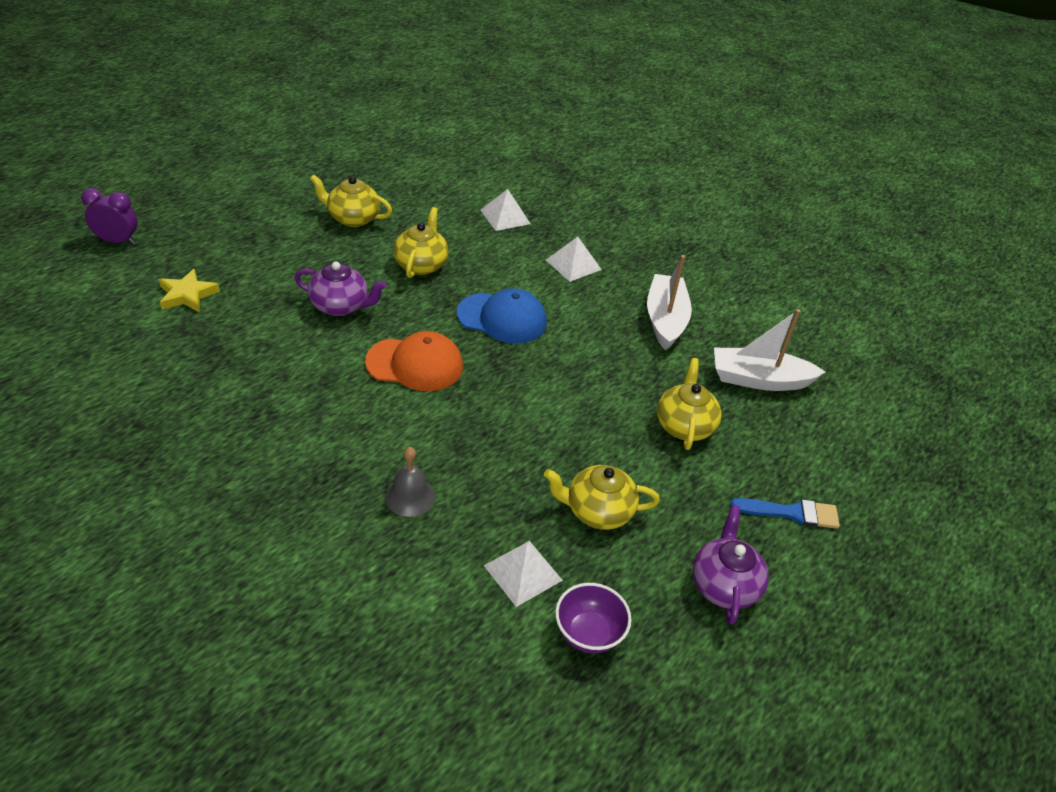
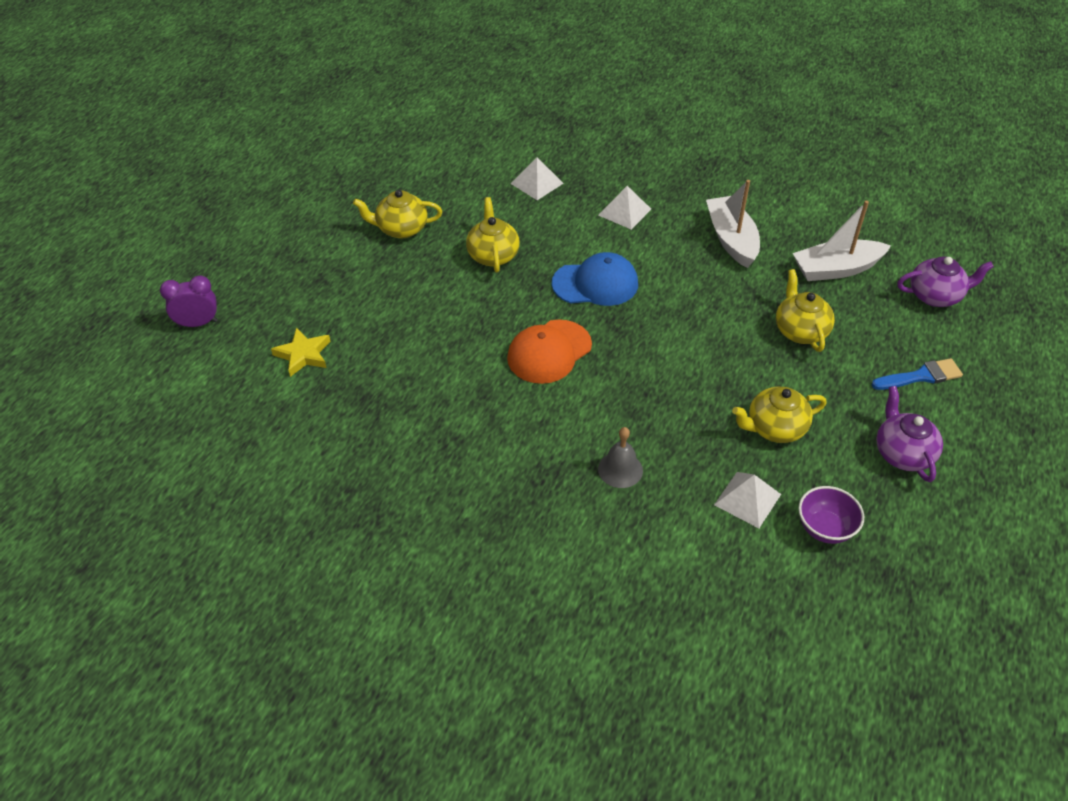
camera: 15 degrees left, 5 degrees up
purple teapot [295,261,386,316] -> purple teapot moved to [897,257,994,307]
orange cap [365,331,463,391] -> orange cap turned 150 degrees clockwise [507,319,592,384]

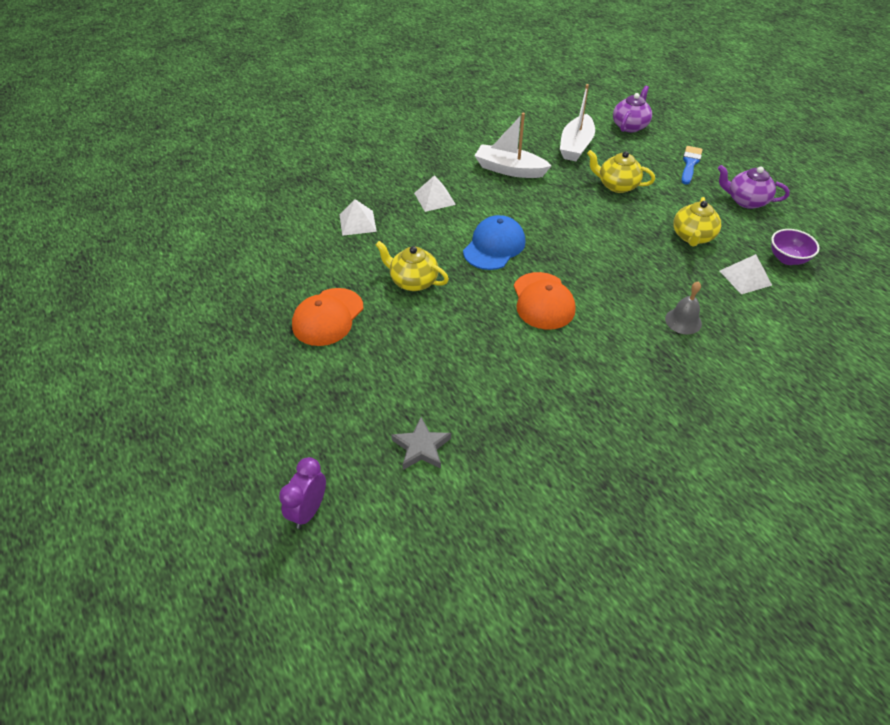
camera: 55 degrees left, 0 degrees up
yellow star [271,328,331,377] -> grey star [391,417,451,470]
yellow teapot [353,190,442,238] -> orange cap [292,288,363,346]

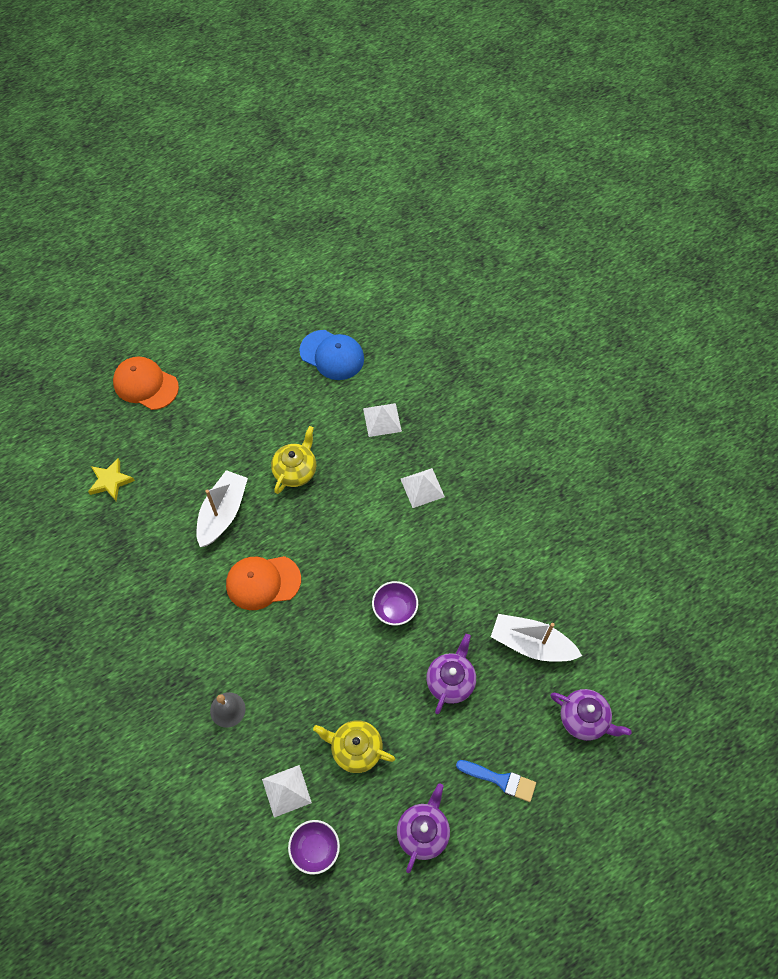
camera: 90 degrees right, 15 degrees up
purple clock [279,457,326,529] -> none
orange cap [292,288,363,346] -> orange cap moved to [113,356,179,410]
grey star [391,417,451,470] -> yellow star [88,458,135,501]
blue cap [463,215,525,270] -> blue cap moved to [299,330,364,380]
white boat [474,113,551,178] -> white boat moved to [196,470,248,547]
yellow teapot [587,150,655,193] -> purple teapot [426,634,476,714]
none -> purple bowl [372,581,418,626]

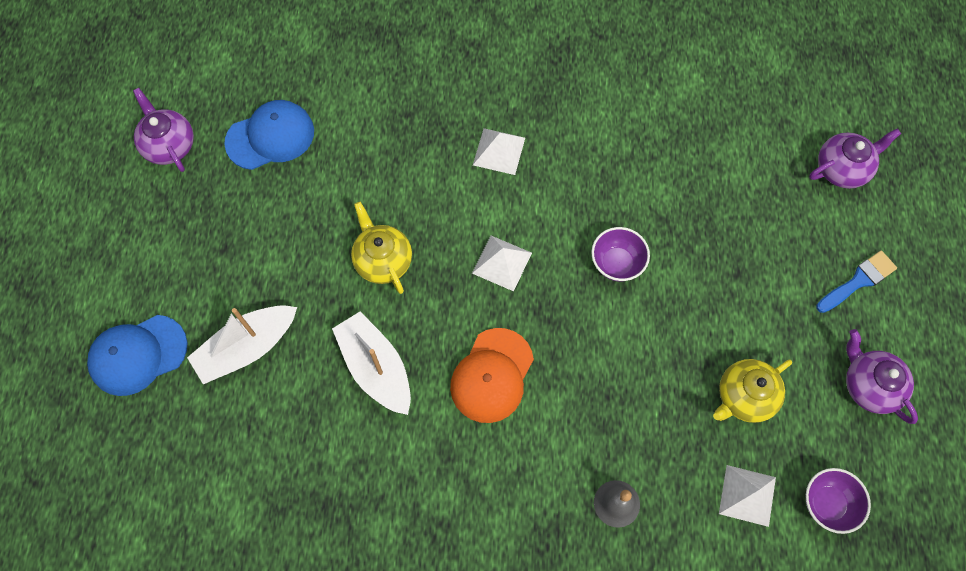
camera: 55 degrees left, 5 degrees up
yellow star [88,458,135,501] -> none
orange cap [113,356,179,410] -> blue cap [87,315,188,396]
white pyramid [363,403,402,437] -> white pyramid moved to [472,236,532,291]
purple teapot [426,634,476,714] -> purple teapot moved to [133,88,194,172]
white boat [491,614,582,662] -> white boat moved to [187,305,297,384]

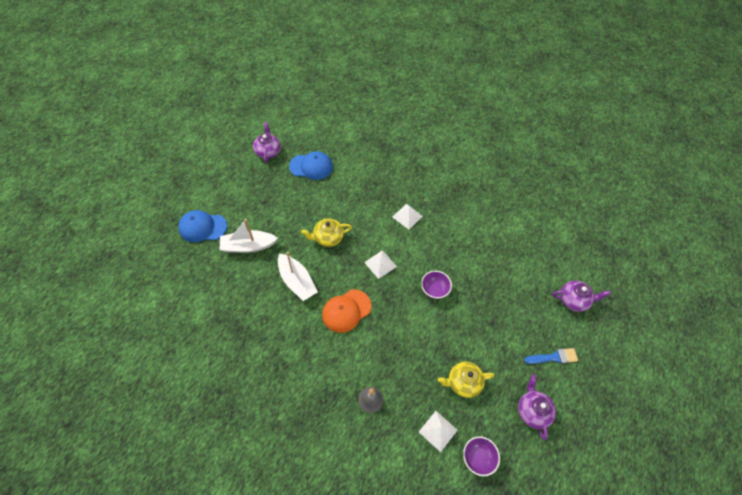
camera: 25 degrees right, 10 degrees down
white boat [332,311,411,415] -> white boat turned 150 degrees clockwise [278,252,318,301]
yellow teapot [351,202,412,294] -> yellow teapot turned 105 degrees counterclockwise [301,218,352,247]

